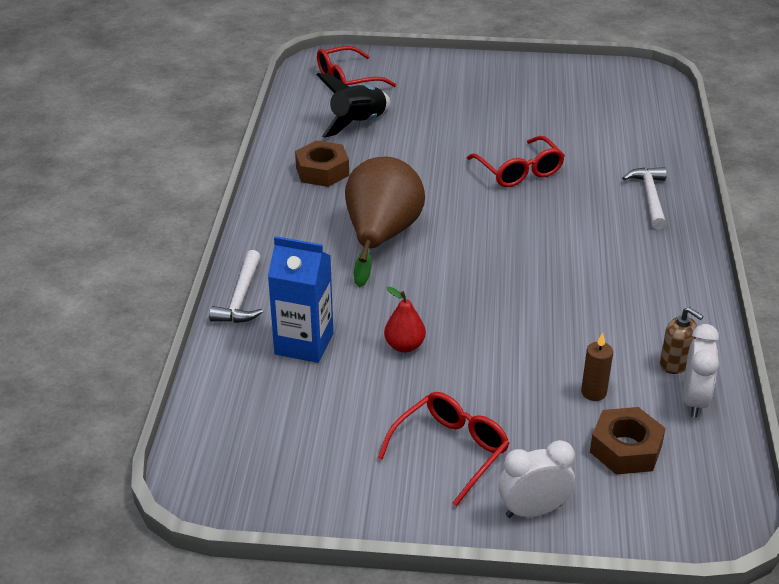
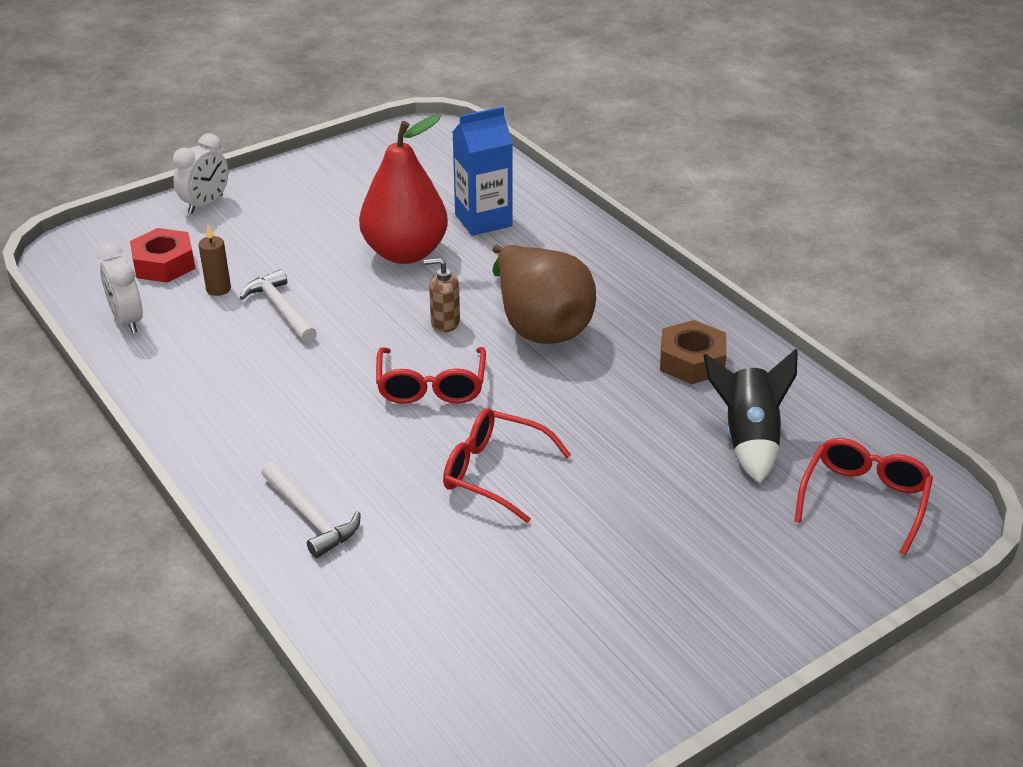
camera: 140 degrees right, 0 degrees up
white hammer [209,250,263,323] -> white hammer moved to [240,269,317,343]
red glasses [378,392,509,507] -> red glasses moved to [376,347,486,404]
red pear [384,286,426,352] -> red pear [359,115,448,264], size x2.17
brown nut [590,407,666,475] -> red nut [130,228,195,283]
brown soap dispenser [660,307,703,374] -> brown soap dispenser moved to [424,258,460,332]

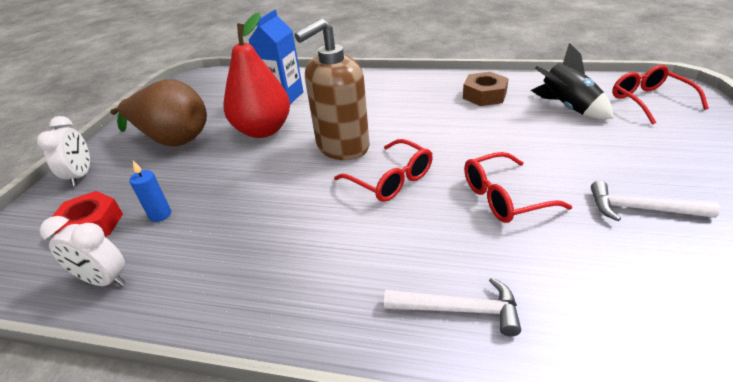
camera: 40 degrees left, 0 degrees up
brown candle [198,224,231,296] -> blue candle [129,161,171,222]
white hammer [240,269,317,343] -> white hammer moved to [591,181,720,221]
brown soap dispenser [424,258,460,332] -> brown soap dispenser [295,19,370,160], size x2.25
brown pear [492,245,596,344] -> brown pear moved to [110,80,207,147]

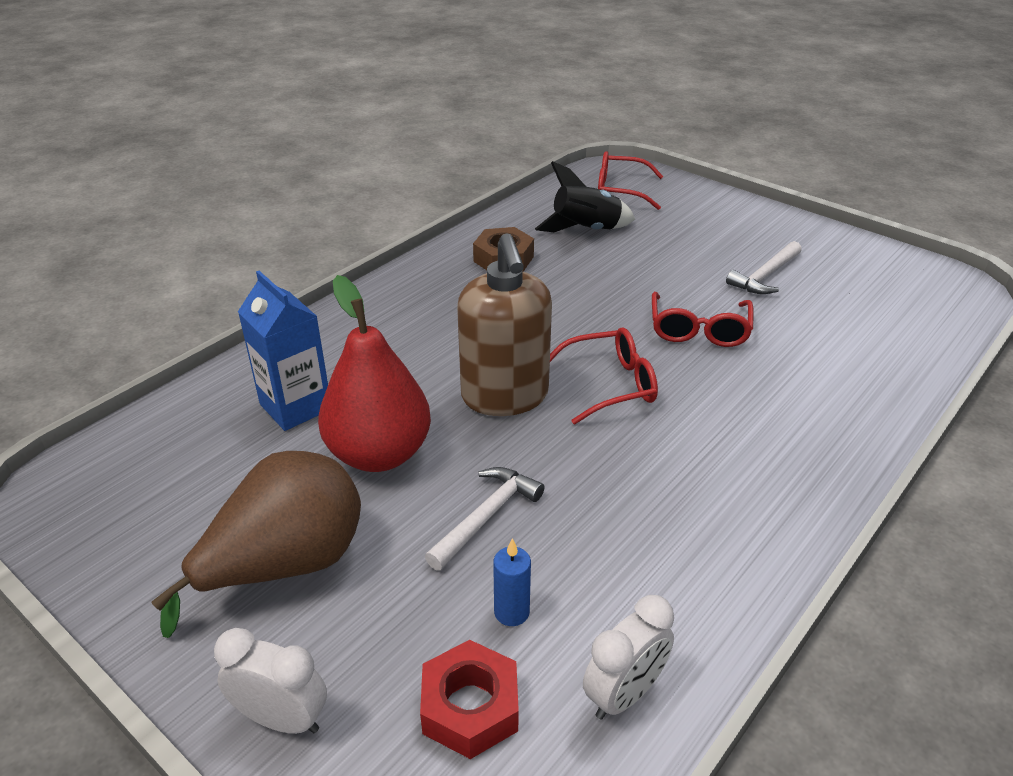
camera: 65 degrees left, 0 degrees up
white hammer [384,277,521,336] -> white hammer moved to [425,467,545,571]

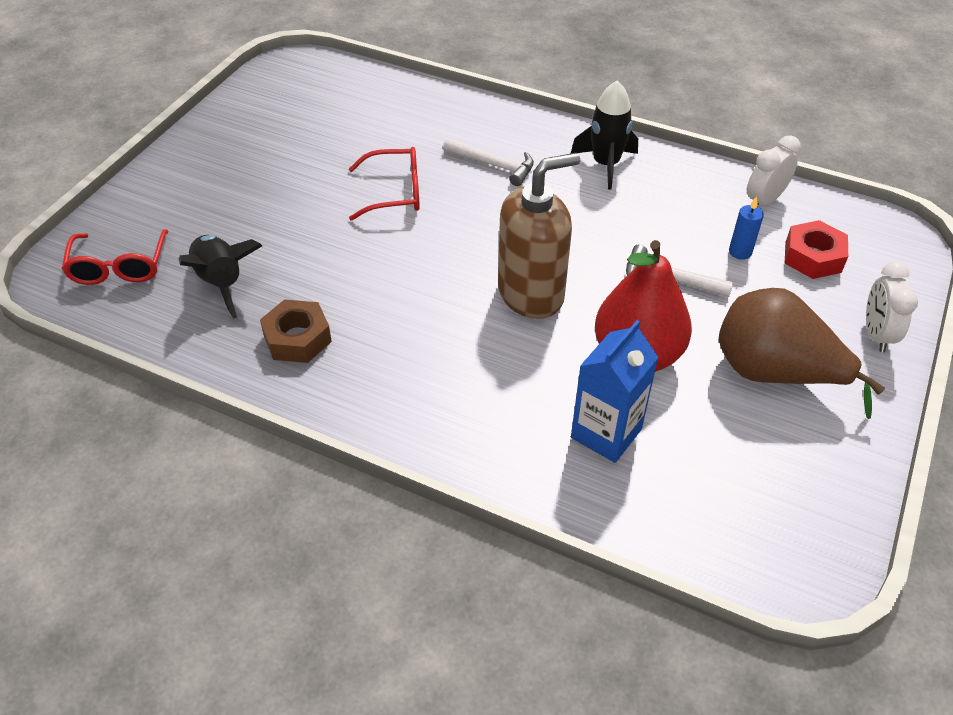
camera: 105 degrees left, 10 degrees up
red glasses [550,327,658,424] -> none
white clock [583,595,674,720] -> white clock turned 75 degrees counterclockwise [747,135,801,206]
white hammer [726,241,802,294] -> white hammer moved to [443,138,534,186]
none -> black rocket [571,81,638,190]

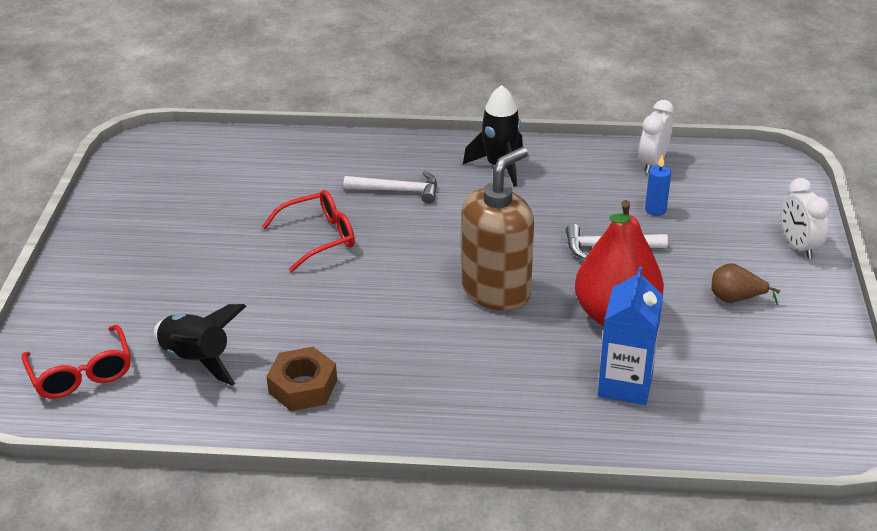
camera: 20 degrees left, 10 degrees down
brown pear [719,288,885,419] -> brown pear [711,263,780,305], size x0.46
red nut [785,220,848,279] -> none

